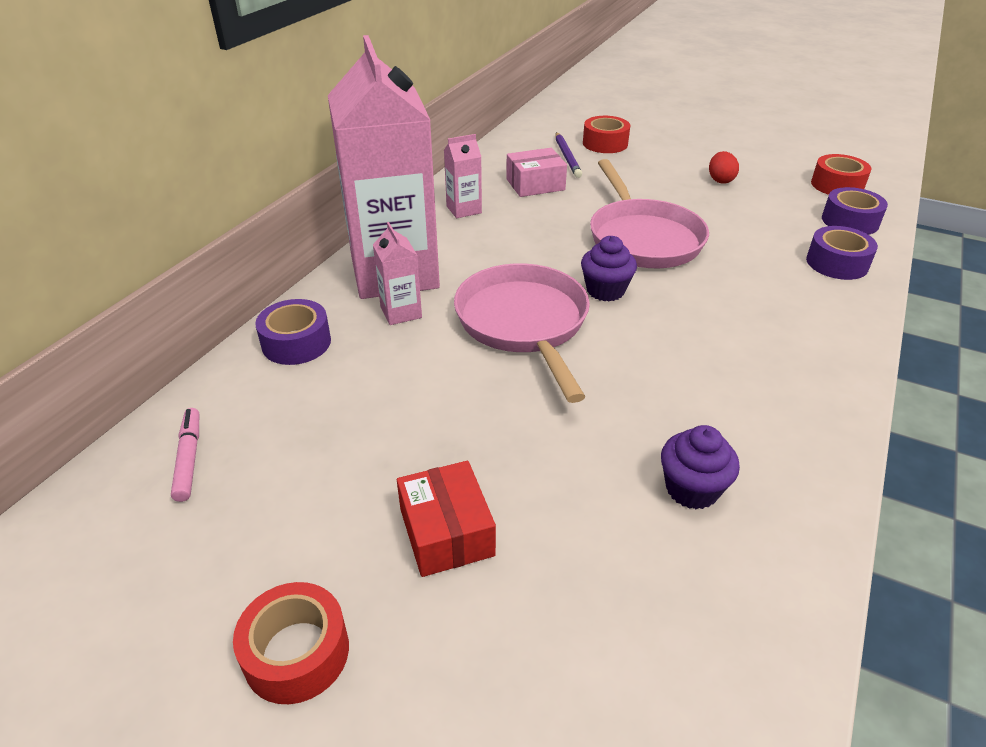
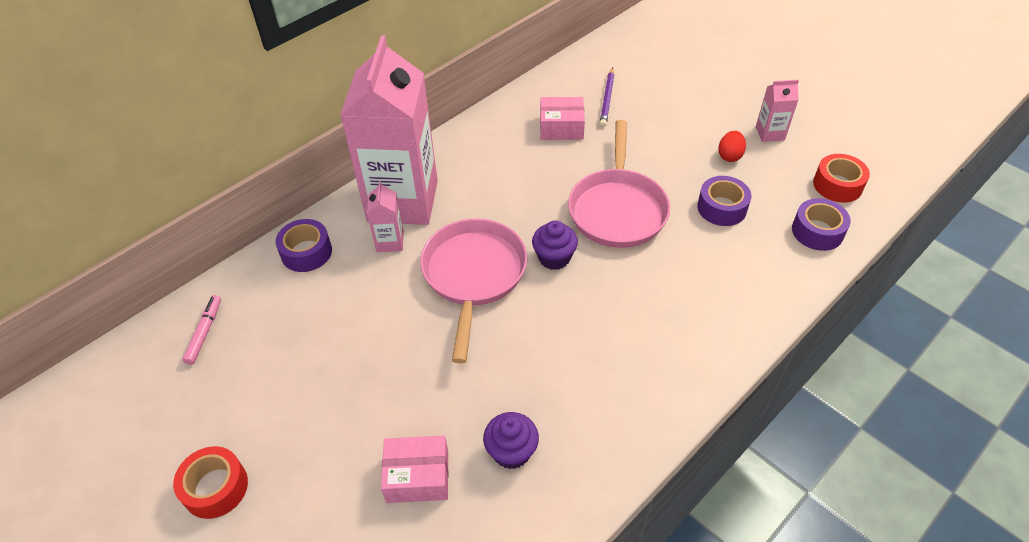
camera: 20 degrees right, 10 degrees up
red box [397,461,496,577] -> none
pink carton [444,134,482,218] -> pink carton moved to [756,80,799,142]
red tape [583,116,630,153] -> none
purple tape [806,226,878,280] -> purple tape moved to [697,176,751,226]
none -> pink box [381,436,448,503]

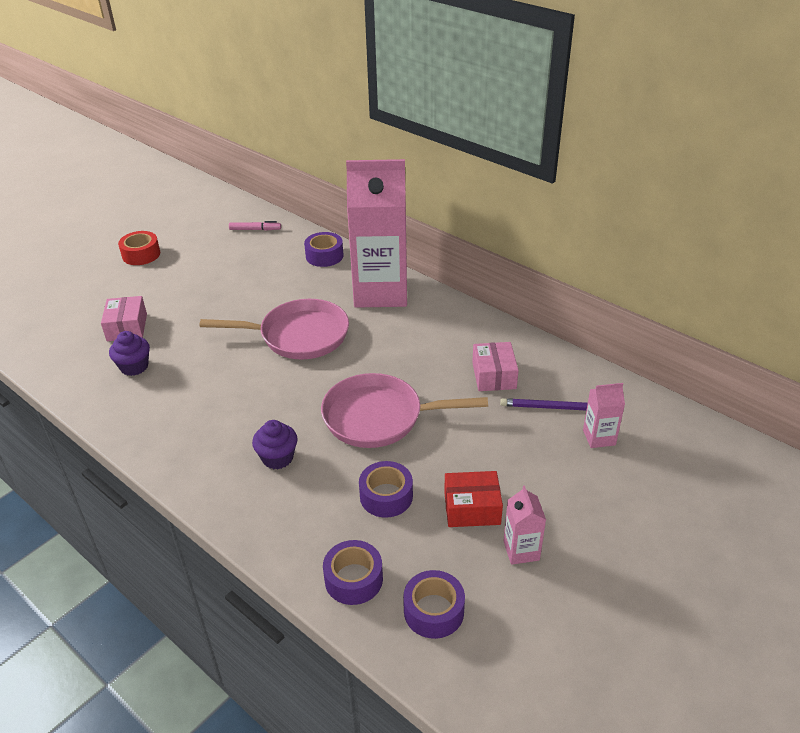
camera: 85 degrees right, 10 degrees down
pink carton [367,181,404,252] -> pink carton moved to [583,383,625,448]
purple cupcake [532,220,578,270] -> purple cupcake moved to [252,420,297,469]
red egg [718,131,746,162] -> red box [444,471,503,527]
red tape [813,154,870,203] -> purple tape [403,570,465,639]

